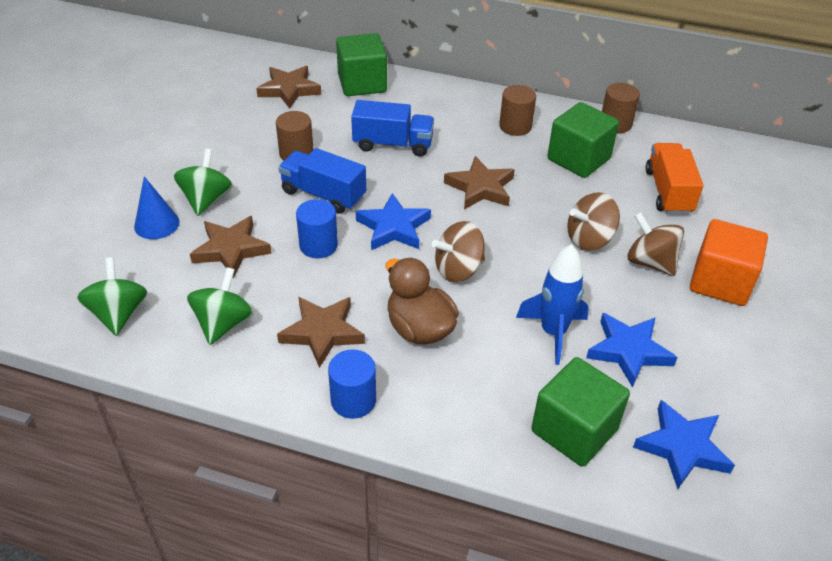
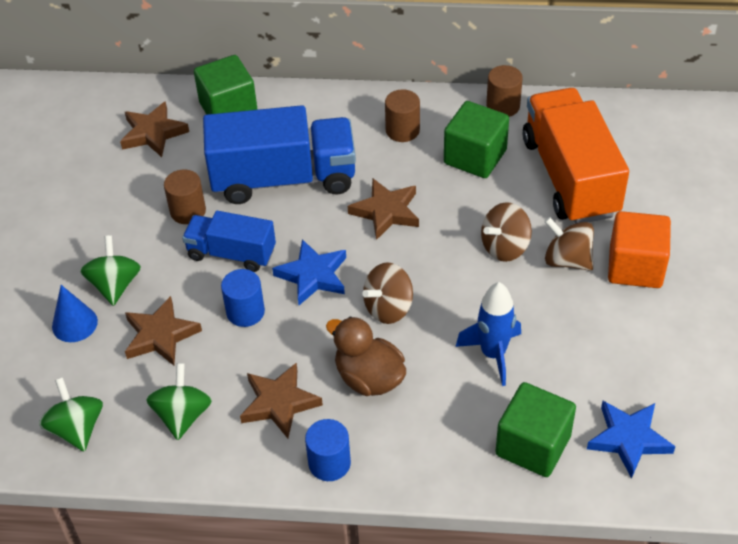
camera: 10 degrees left, 5 degrees up
blue truck [351,100,434,157] -> blue truck [203,105,356,204], size x1.74
blue star [586,313,678,388] -> none
orange truck [646,143,703,214] -> orange truck [523,88,629,224], size x1.74

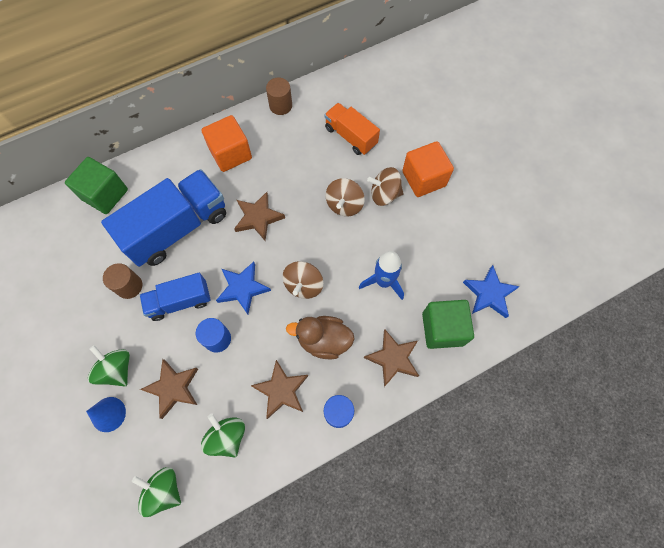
camera: 35 degrees left, 20 degrees up
brown star [120,101,189,157] -> brown star moved to [364,330,419,387]
brown cylinder [385,89,420,142] -> orange cube [201,115,252,172]
green cube [444,101,509,178] -> none
orange truck [523,88,629,224] -> orange truck [324,103,380,155], size x0.57

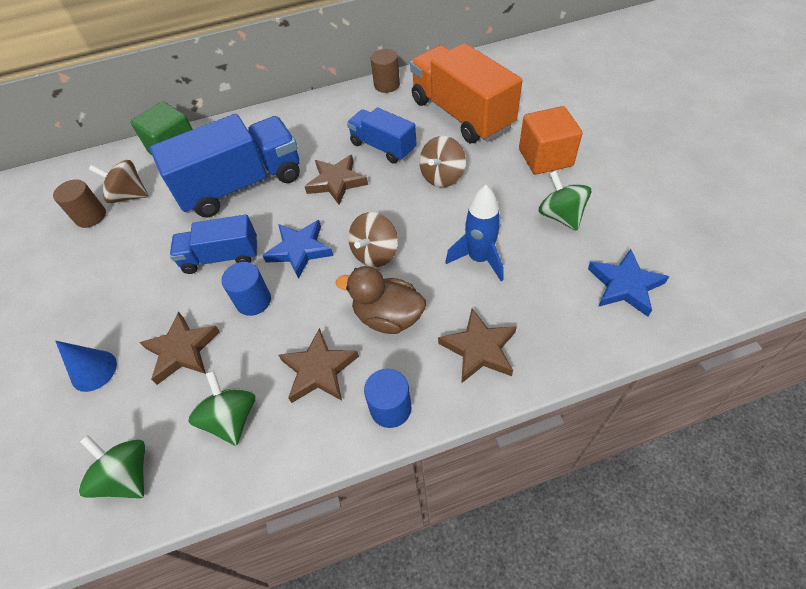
camera: 15 degrees right, 15 degrees down
green spinning top [88,345,130,386] -> green spinning top moved to [539,171,591,231]
brown cylinder [103,263,142,299] -> brown cylinder moved to [53,179,106,228]
orange cube [201,115,252,172] -> none
orange truck [324,103,380,155] -> orange truck [410,43,522,143], size x1.74
brown spinning top [367,167,404,206] -> brown spinning top moved to [89,160,149,203]
green cube [422,300,474,349] -> none
none -> blue truck [347,107,417,163]

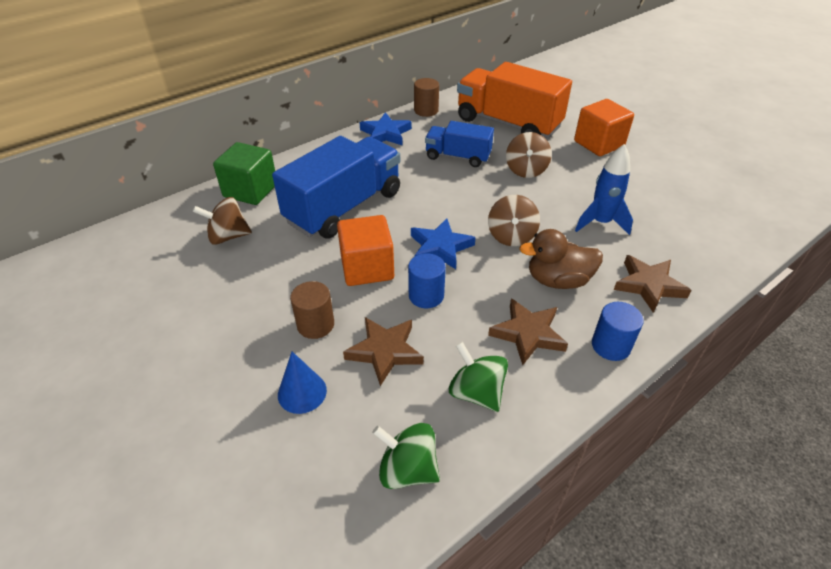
camera: 25 degrees left, 10 degrees down
brown cylinder [53,179,106,228] -> brown cylinder moved to [290,281,334,339]
blue truck [170,214,257,274] -> orange cube [337,215,394,286]
brown star [304,155,368,205] -> none
green spinning top [539,171,591,231] -> none
blue star [588,249,669,317] -> blue star moved to [359,112,412,146]

